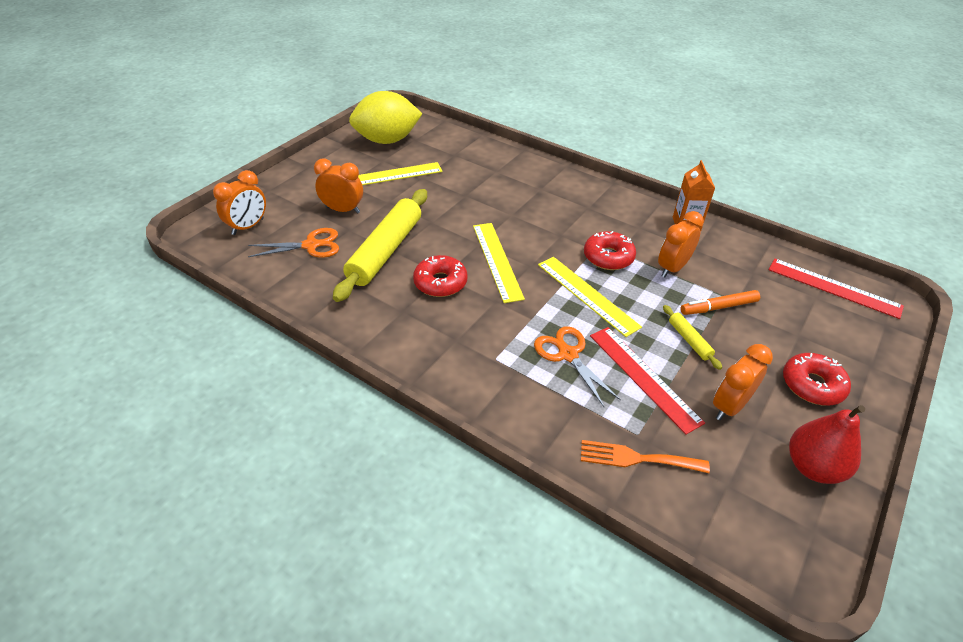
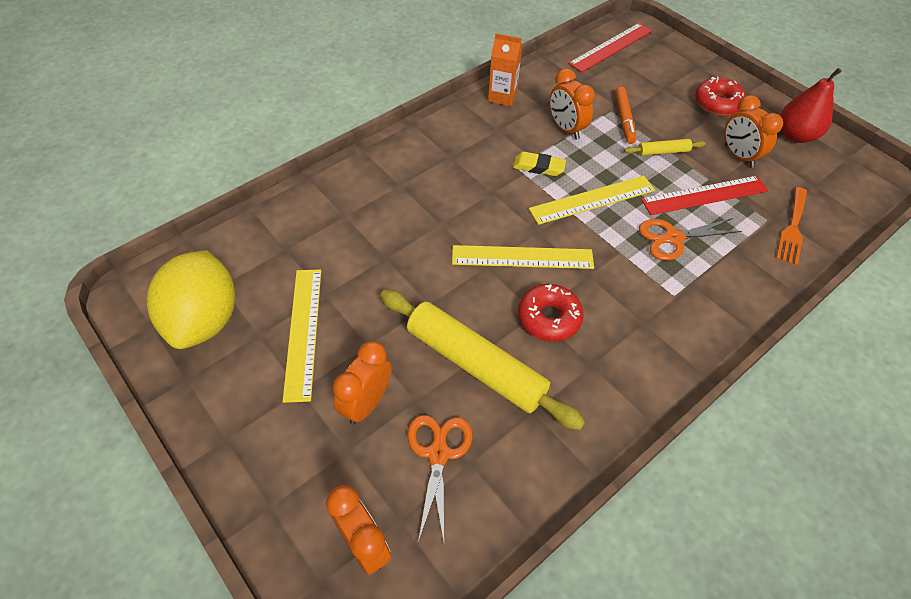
camera: 75 degrees left, 10 degrees up
red donut [584,231,636,270] -> yellow eraser [513,152,566,176]

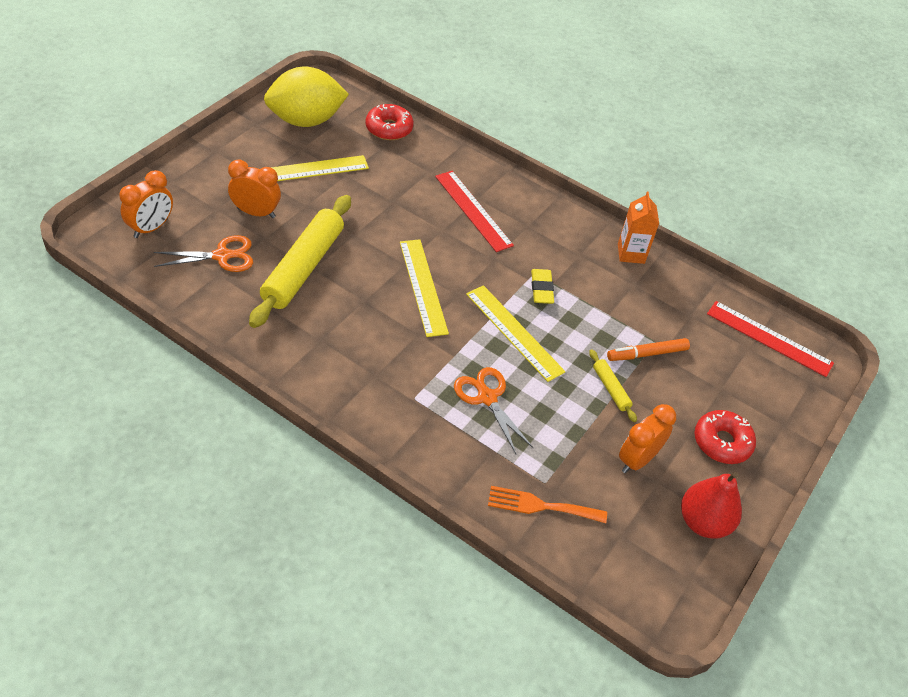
camera: 70 degrees right, 5 degrees down
red donut [518,284,584,342] -> red donut moved to [365,104,414,140]
orange clock [549,68,595,140] -> none
red ruler [641,176,768,215] -> red ruler moved to [435,171,514,252]

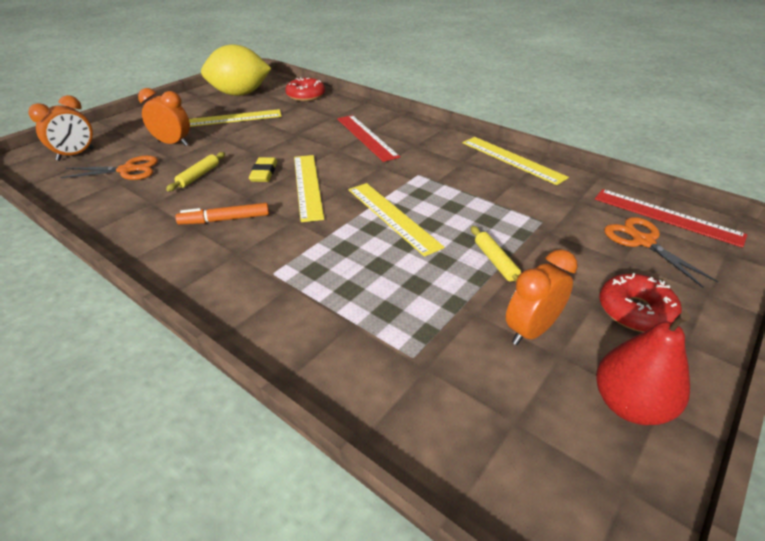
camera: 10 degrees right, 10 degrees down
yellow rolling pin [249,195,351,328] -> yellow rolling pin [166,152,225,191], size x0.44
orange scissors [454,367,533,454] -> orange scissors moved to [604,217,719,288]
orange fork [488,486,607,523] -> none
yellow eraser [531,269,554,304] -> yellow eraser moved to [249,157,277,182]
orange marker [607,338,690,361] -> orange marker moved to [175,203,269,225]
orange carton [618,191,659,264] -> yellow ruler [463,137,569,185]

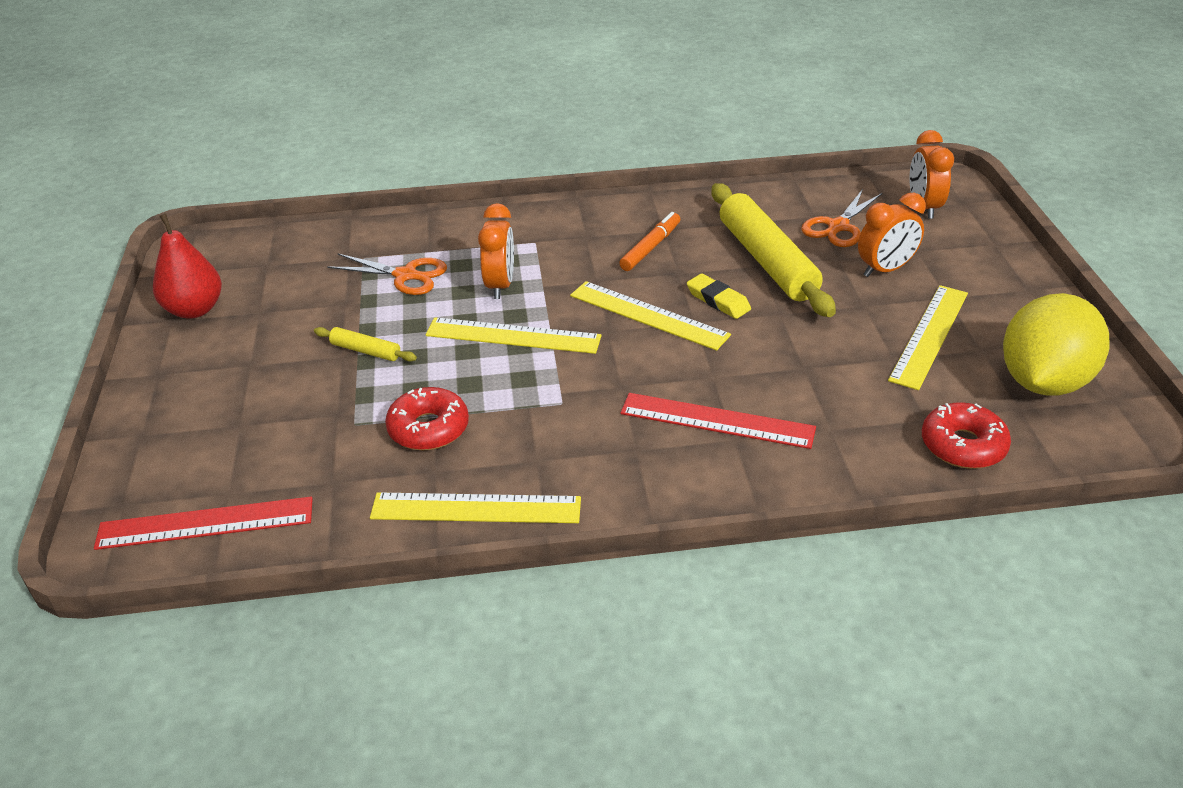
camera: 135 degrees right, 0 degrees up
yellow rolling pin [166,152,225,191] -> yellow rolling pin [711,183,836,317], size x2.27
orange clock [506,249,578,345] -> orange clock moved to [478,203,514,299]
red donut [600,273,682,332] -> red donut moved to [385,387,469,450]
orange scissors [604,217,719,288] -> orange scissors moved to [327,253,447,295]

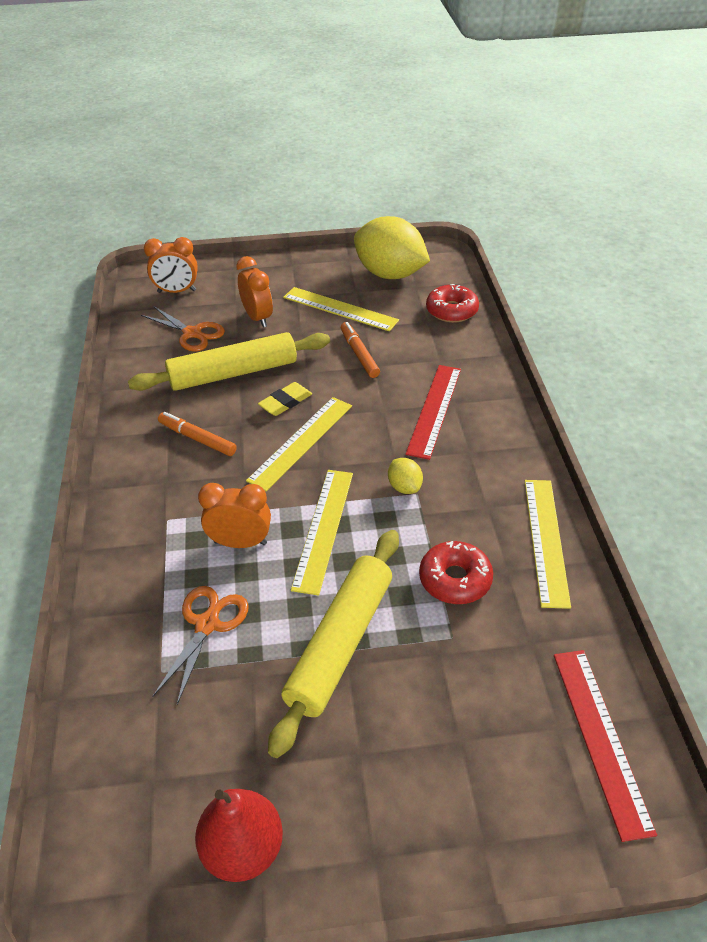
camera: 90 degrees left, 5 degrees up
yellow rolling pin [314,327,417,361] -> yellow rolling pin [268,530,399,758], size x2.27
none -> orange marker [341,322,380,378]
none -> yellow lemon [388,458,423,494]

